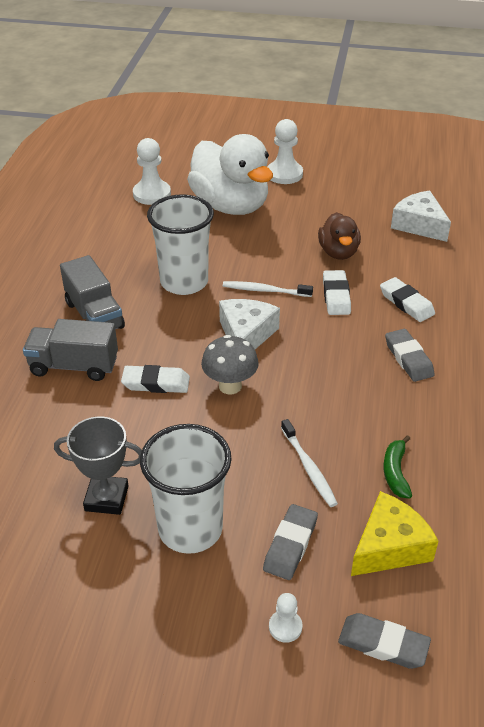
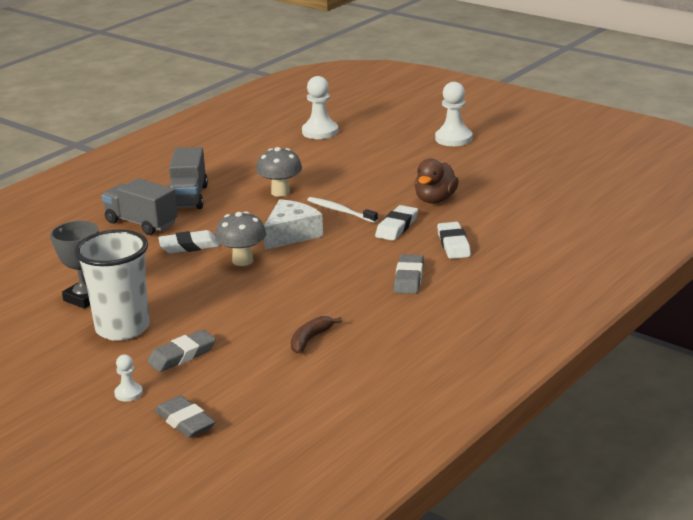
camera: 30 degrees right, 15 degrees down
white eraser [121,365,190,393] -> white eraser turned 45 degrees counterclockwise [158,230,219,253]
white cup [147,194,214,295] -> grey mushroom [256,147,302,197]
white duck [187,134,273,215] -> none
white toothbrush [281,419,338,507] -> none
yellow cheese [351,491,439,576] -> none
green banana [383,435,412,498] -> brown banana [291,316,342,354]
white cheese [391,190,451,242] -> none

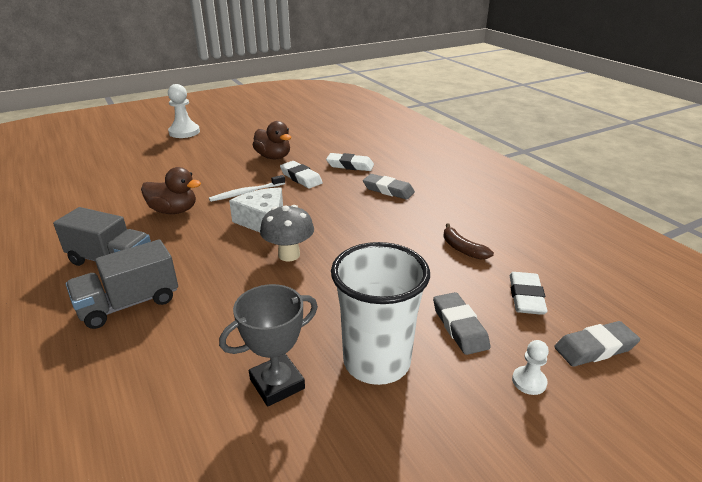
camera: 70 degrees left, 5 degrees up
white eraser [158,230,219,253] -> white eraser moved to [509,272,547,315]
grey mushroom [256,147,302,197] -> brown duck [141,167,201,214]
white pawn [302,76,338,139] -> none

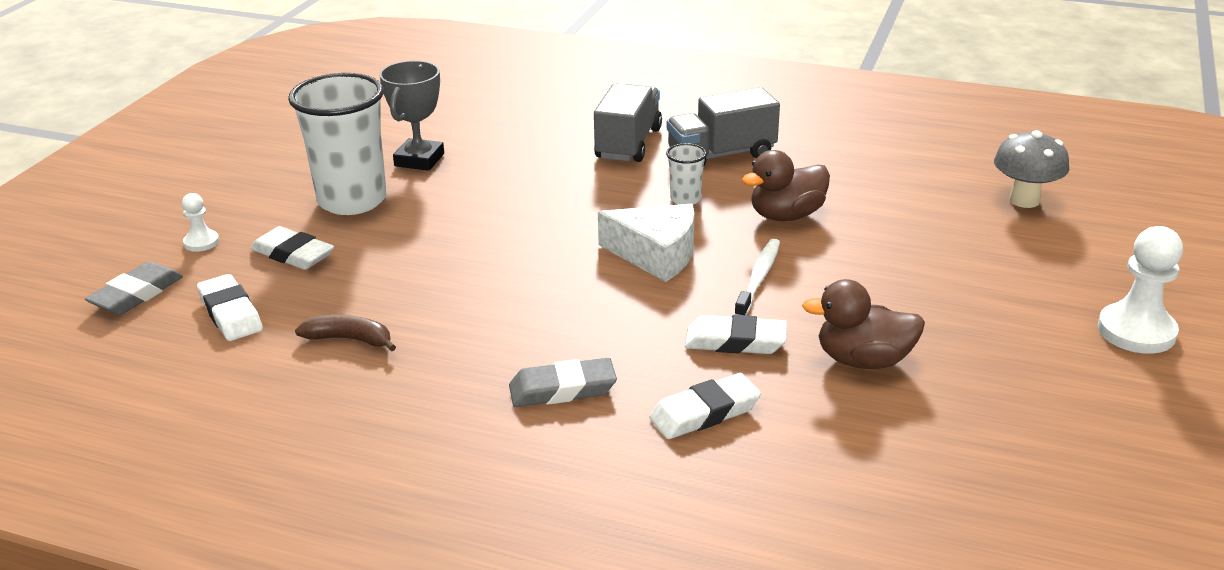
camera: 140 degrees right, 0 degrees up
grey mushroom [260,205,314,262] -> grey mushroom moved to [994,130,1069,208]
grey eraser [433,292,491,355] -> white eraser [251,226,334,270]
none -> white cup [666,143,707,205]

